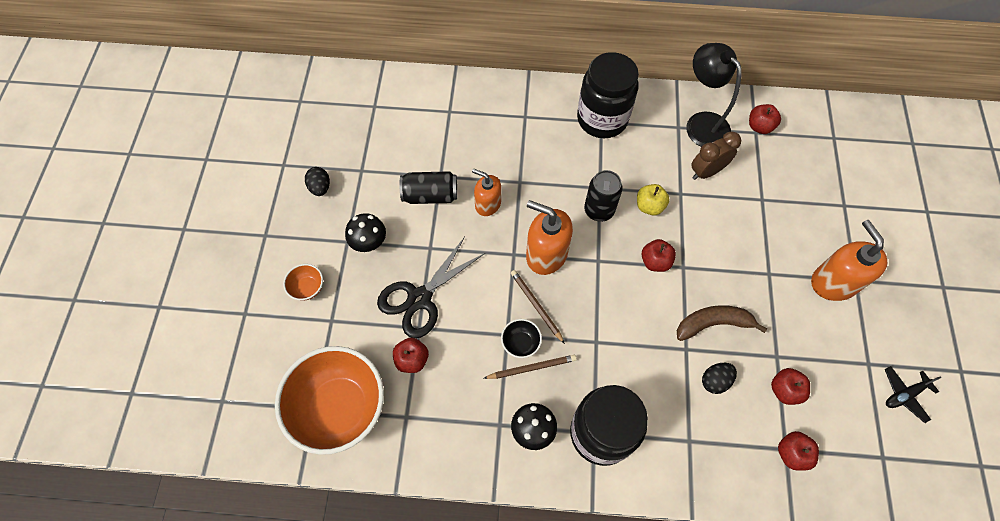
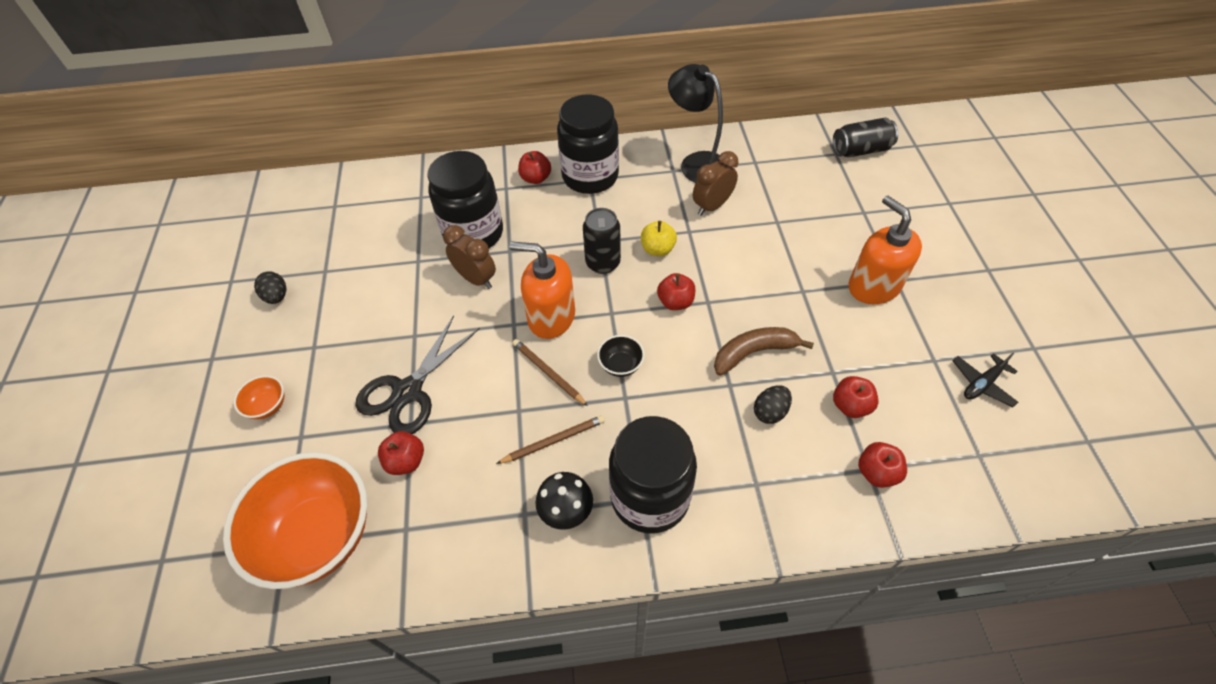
camera: 10 degrees left, 10 degrees down
black mushroom [345,213,386,252] -> none
black can [400,171,457,204] -> black can moved to [833,118,898,157]
orange soap dispenser [472,169,501,216] -> brown clock [443,225,496,289]
black bowl [501,319,542,358] -> black bowl moved to [597,335,645,377]
red apple [749,104,781,134] -> red apple moved to [518,151,551,184]
none -> black jar [427,151,503,248]

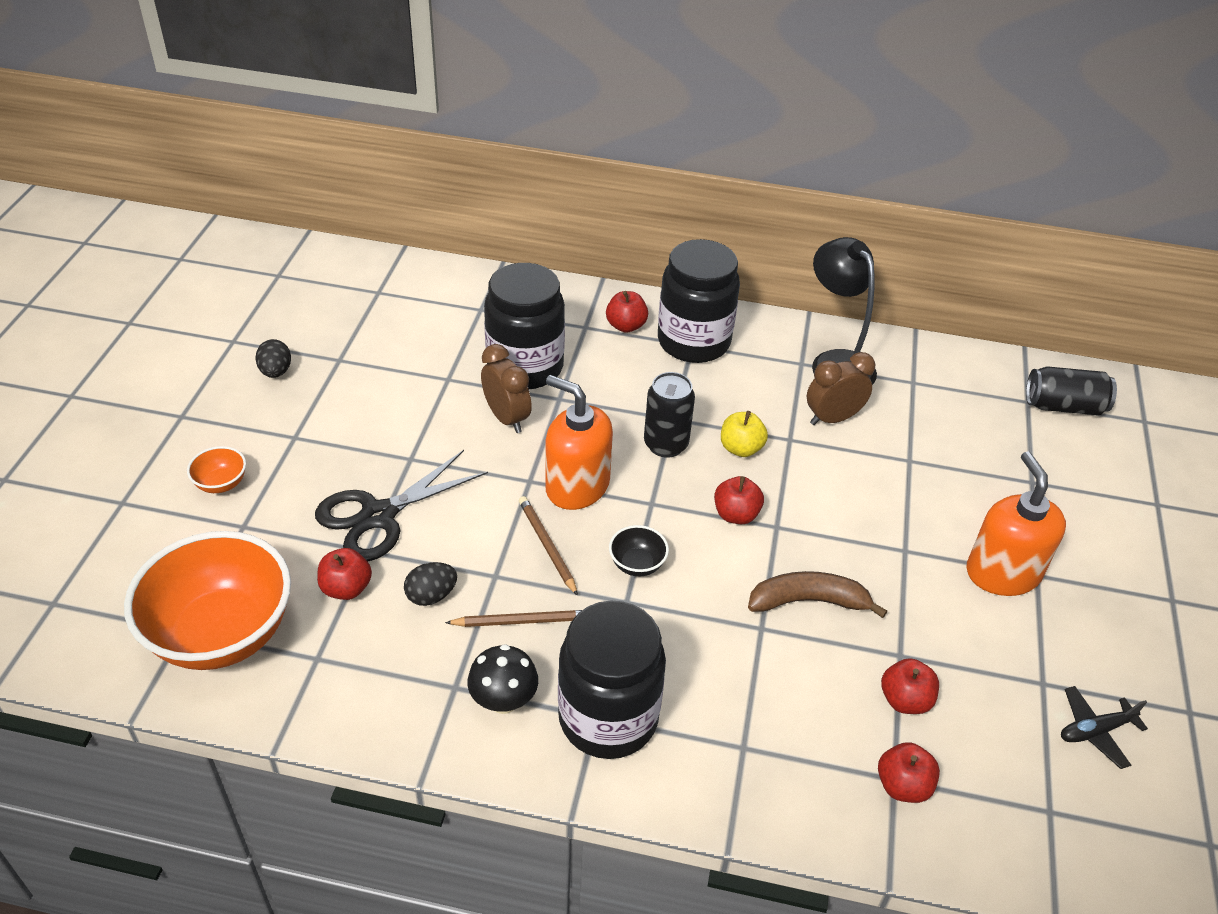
camera: 15 degrees right, 10 degrees down
black egg [754,385,792,424] -> black egg moved to [404,562,457,606]

